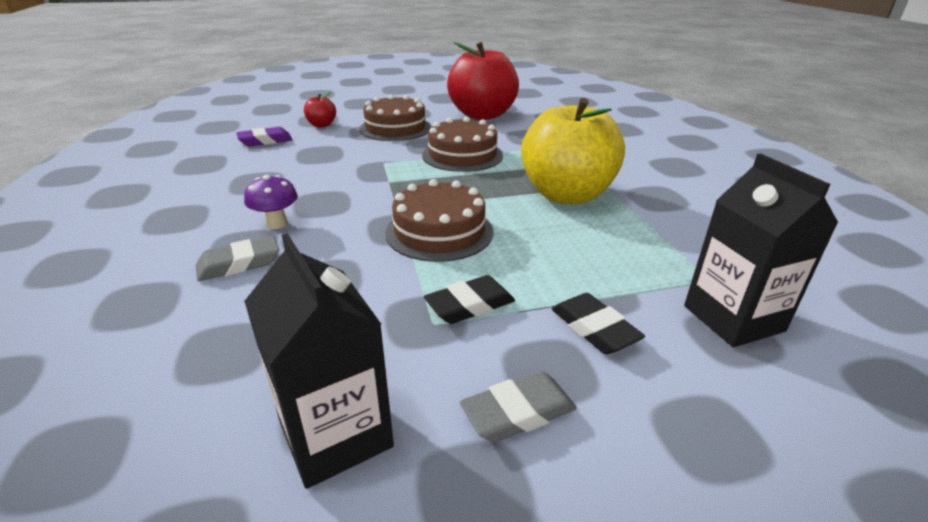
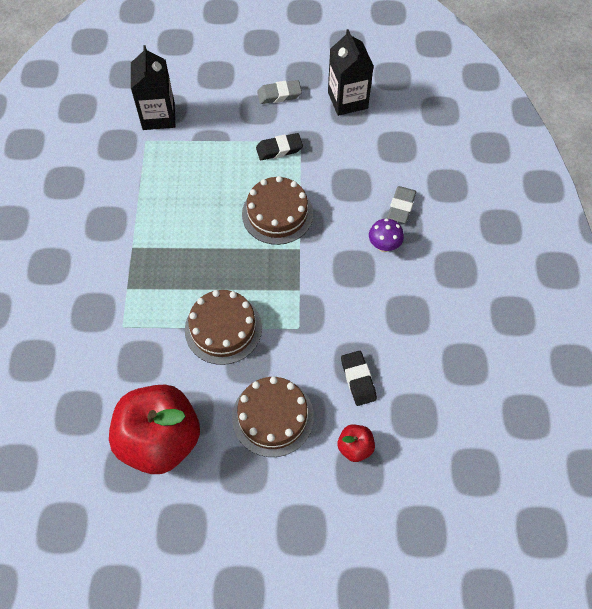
camera: 165 degrees left, 30 degrees up
grey eraser [196,236,279,281] -> grey eraser turned 60 degrees counterclockwise [387,186,416,223]
purple eraser [236,127,292,147] -> none
yellow apple [521,98,625,204] -> none
black eraser [552,293,645,354] -> black eraser moved to [341,351,377,406]

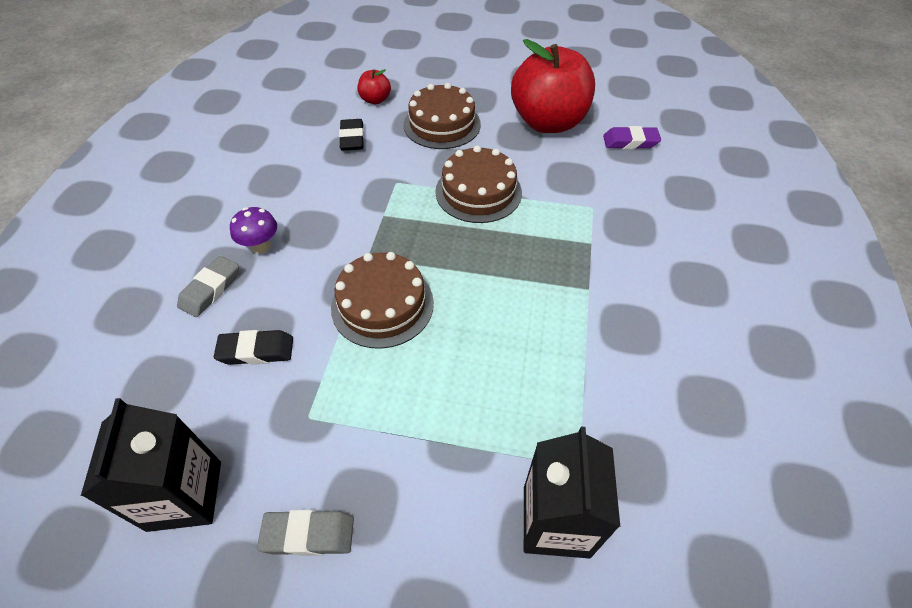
camera: 170 degrees left, 10 degrees down
black eraser [256,133,303,160] -> black eraser moved to [214,330,293,365]
none -> purple eraser [603,126,661,149]

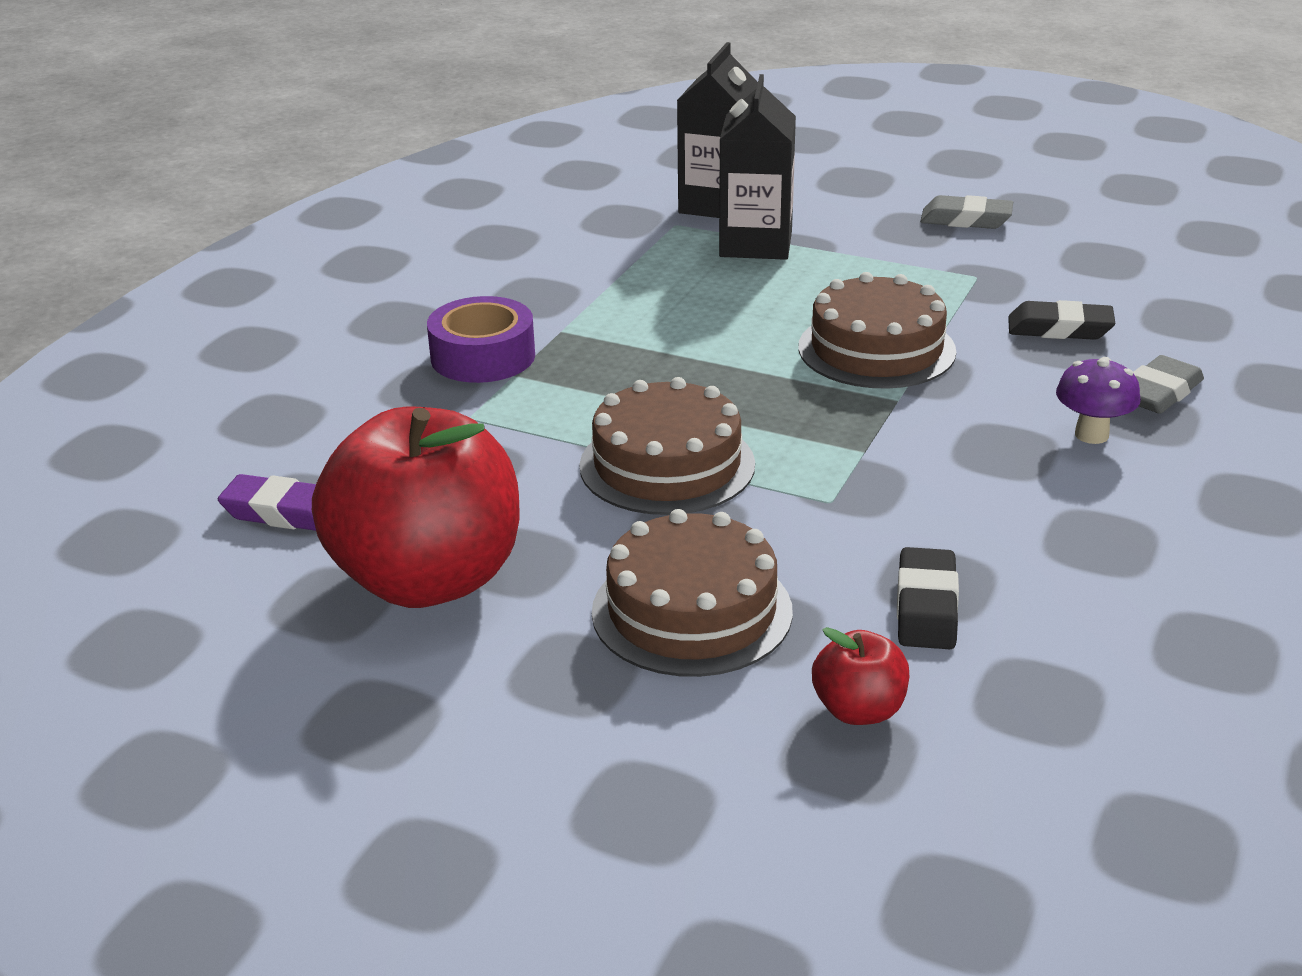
camera: 165 degrees left, 20 degrees down
black carton [81,398,221,532] -> black carton moved to [719,74,796,260]
none -> purple tape [427,296,535,383]

